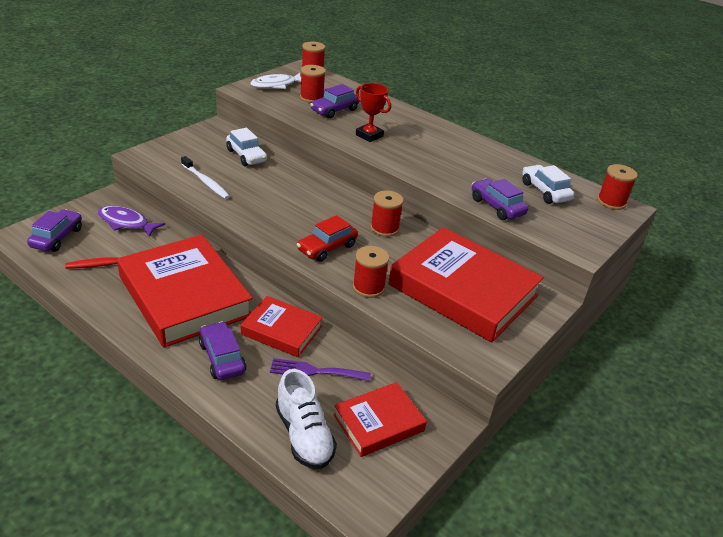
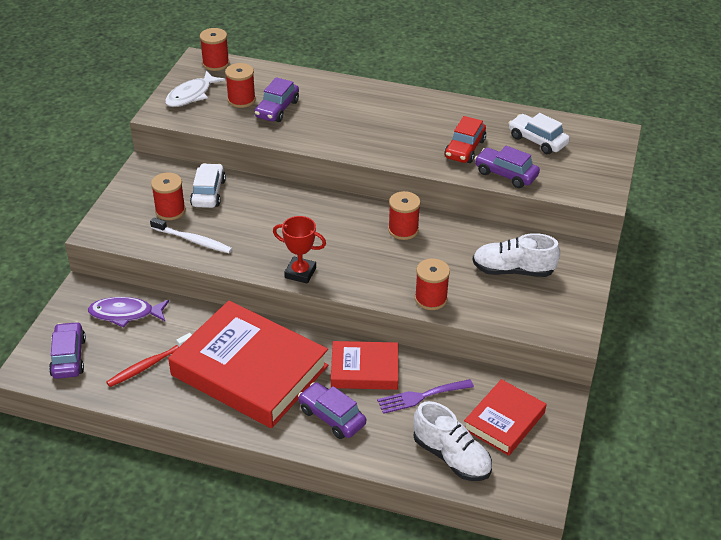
camera: 20 degrees left, 5 degrees up
white car [226,128,267,166] -> white car turned 120 degrees counterclockwise [190,163,226,208]
red car [297,215,358,262] -> red car moved to [444,116,486,163]
red trophy [356,83,391,142] -> red trophy moved to [273,216,326,284]
red book [388,227,544,343] -> white shoe [473,233,560,277]
red spool [597,164,638,210] -> red spool moved to [151,173,186,220]

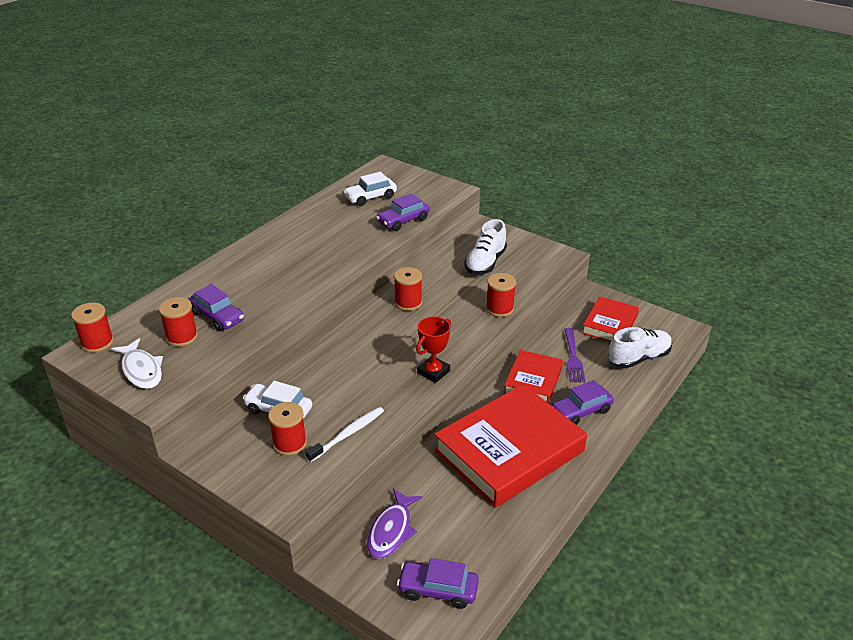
camera: 70 degrees left, 5 degrees down
red toothbrush [106,333,192,387] -> none
red car [444,116,486,163] -> none
red book [464,379,546,456] -> red book turned 60 degrees clockwise [582,296,639,342]

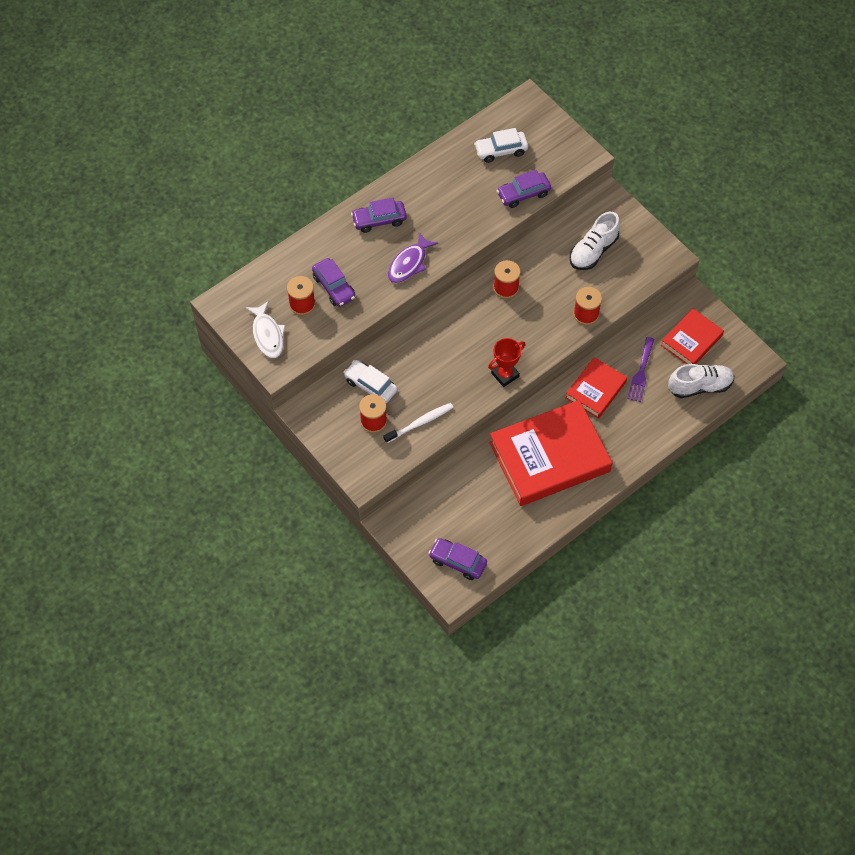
camera: 15 degrees right, 25 degrees up
red spool [71,303,114,353] -> none
purple fish [367,488,422,559] -> purple fish moved to [388,232,438,283]
purple car [552,380,614,425] -> purple car moved to [351,197,407,233]

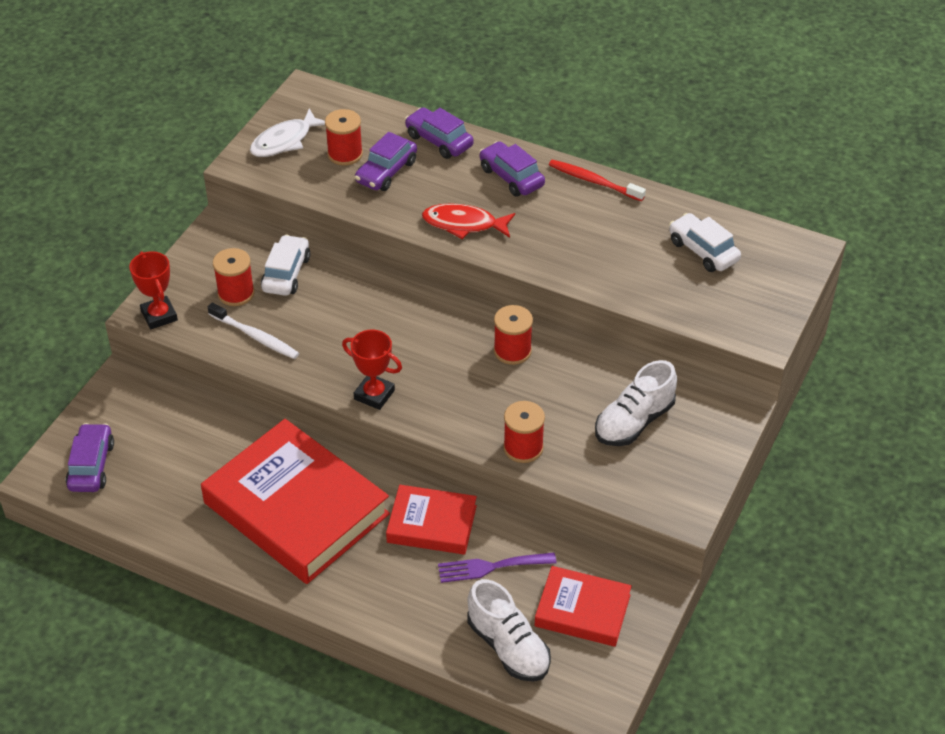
camera: 65 degrees right, 15 degrees down
purple fish [388,232,438,283] -> red fish [422,203,515,239]
purple car [496,170,551,208] -> purple car moved to [405,107,474,159]
white shoe [570,212,620,270] -> white shoe turned 60 degrees counterclockwise [595,360,677,446]
none -> red trophy [130,251,178,329]
none -> red toothbrush [549,159,646,201]

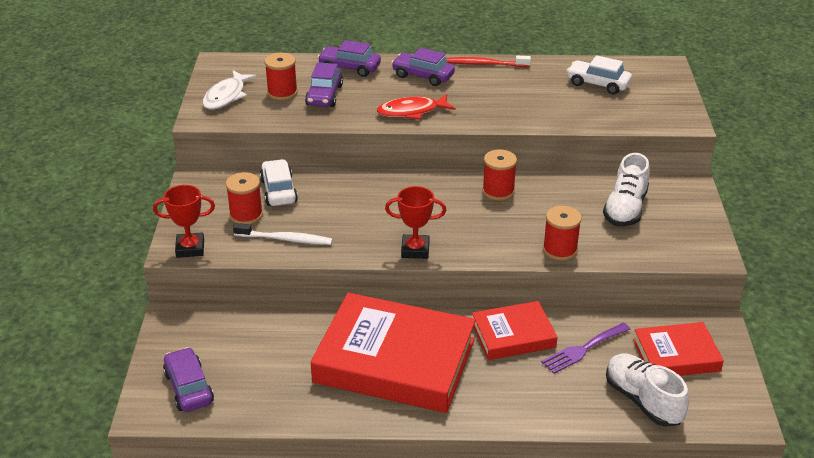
camera: 25 degrees left, 10 degrees down
red trophy [130,251,178,329] -> red trophy turned 45 degrees counterclockwise [153,185,215,258]
white shoe [467,579,551,682] -> white shoe turned 150 degrees counterclockwise [606,353,689,427]

